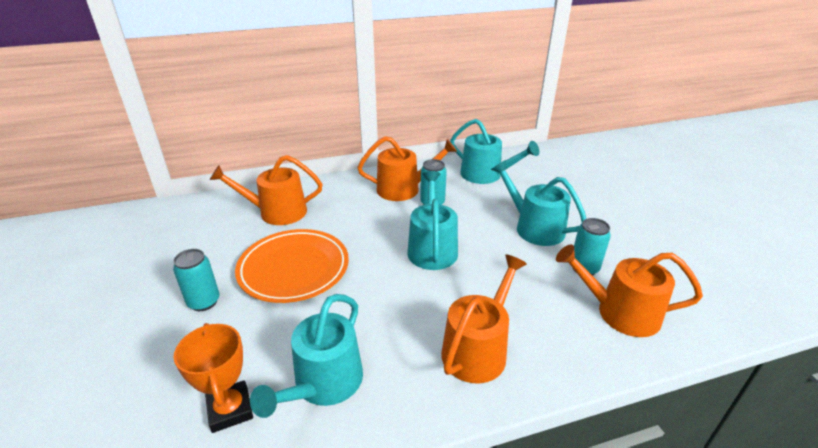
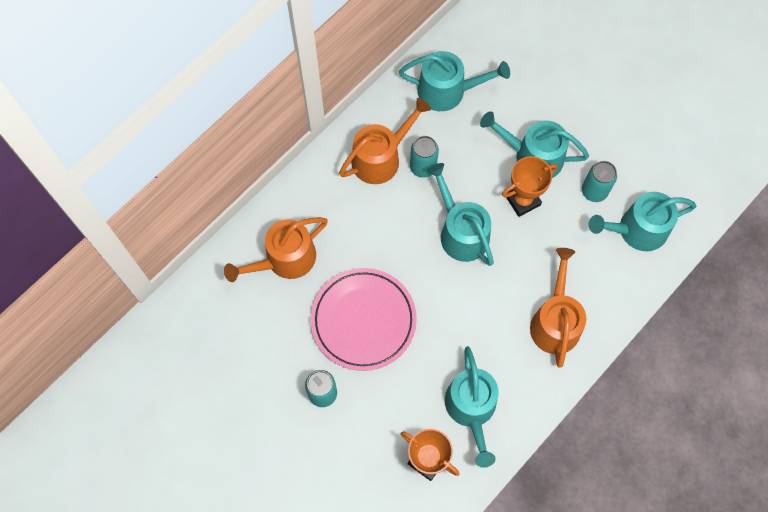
camera: 30 degrees left, 35 degrees up
orange plate [235,229,349,303] -> pink plate [311,268,417,371]
orange watering can [556,244,703,337] -> turquoise watering can [589,192,696,251]
none -> orange trophy [502,156,558,217]

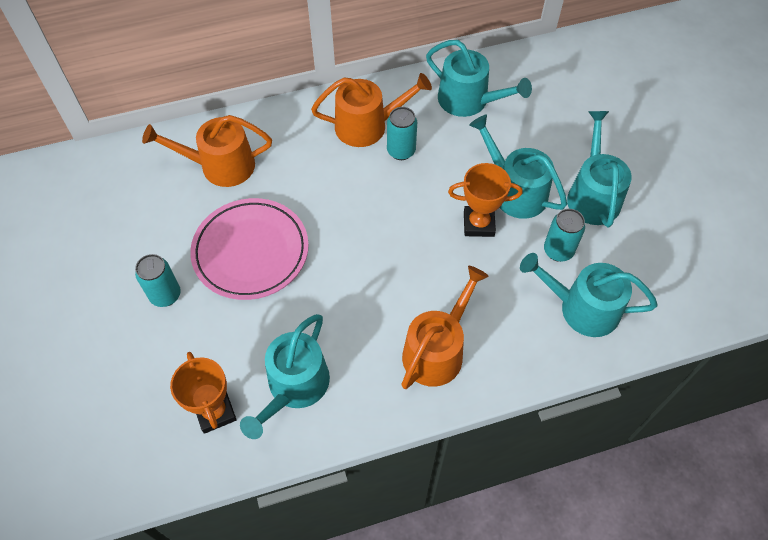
camera: 30 degrees right, 10 degrees down
turquoise watering can [427,163,494,266] -> turquoise watering can moved to [567,111,632,227]

